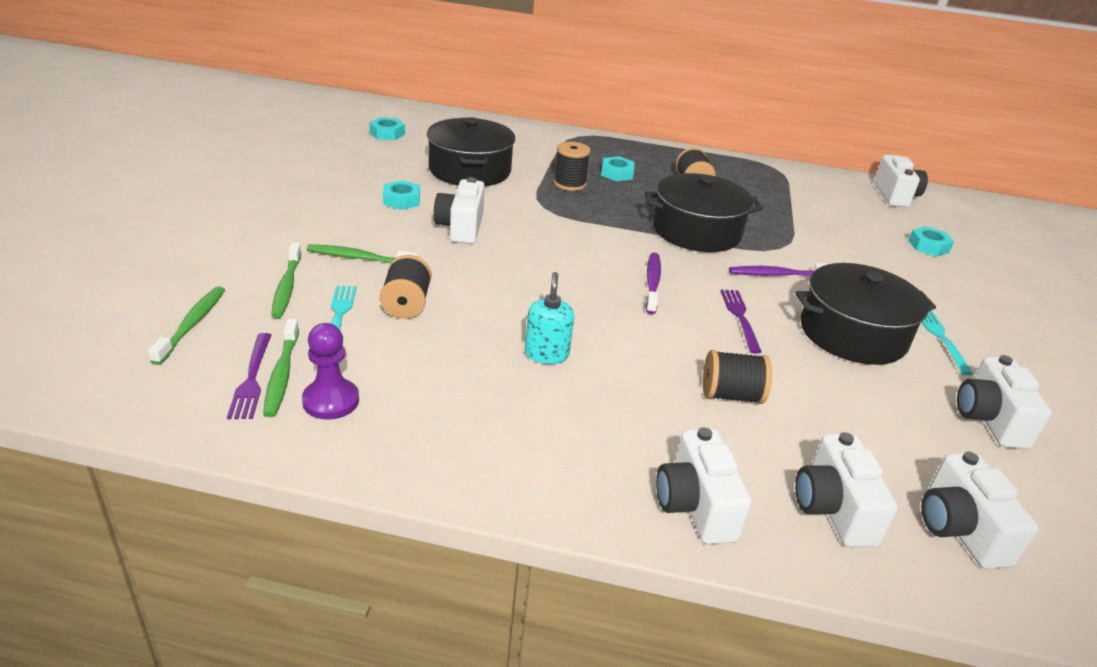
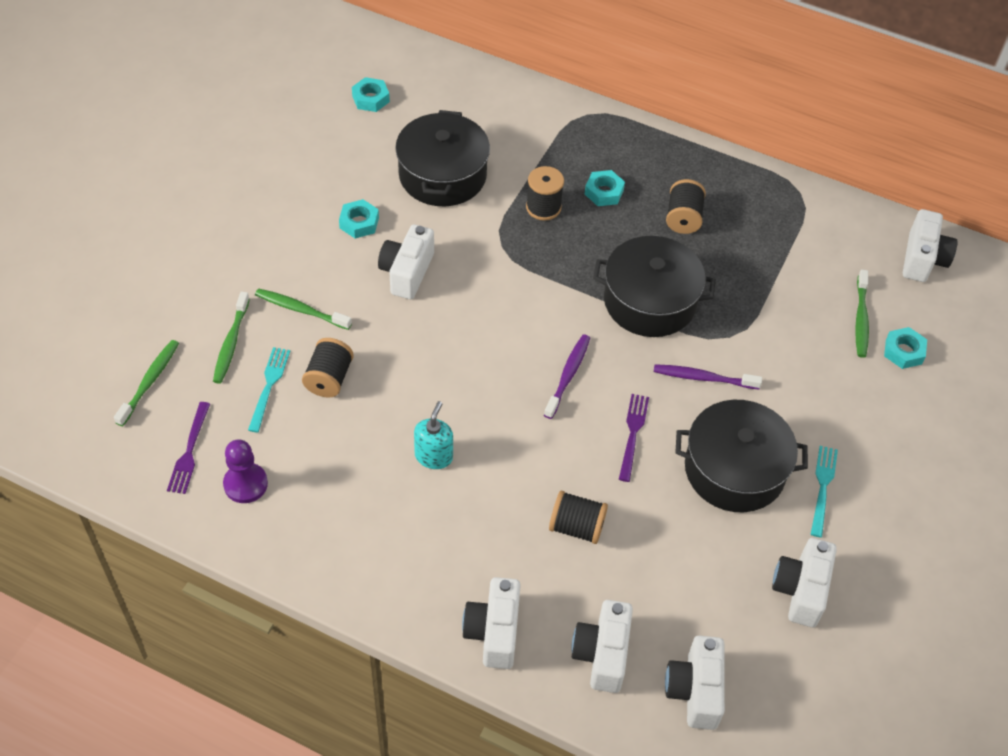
camera: 15 degrees right, 20 degrees up
green toothbrush [263,319,299,417] -> green toothbrush moved to [855,270,869,358]

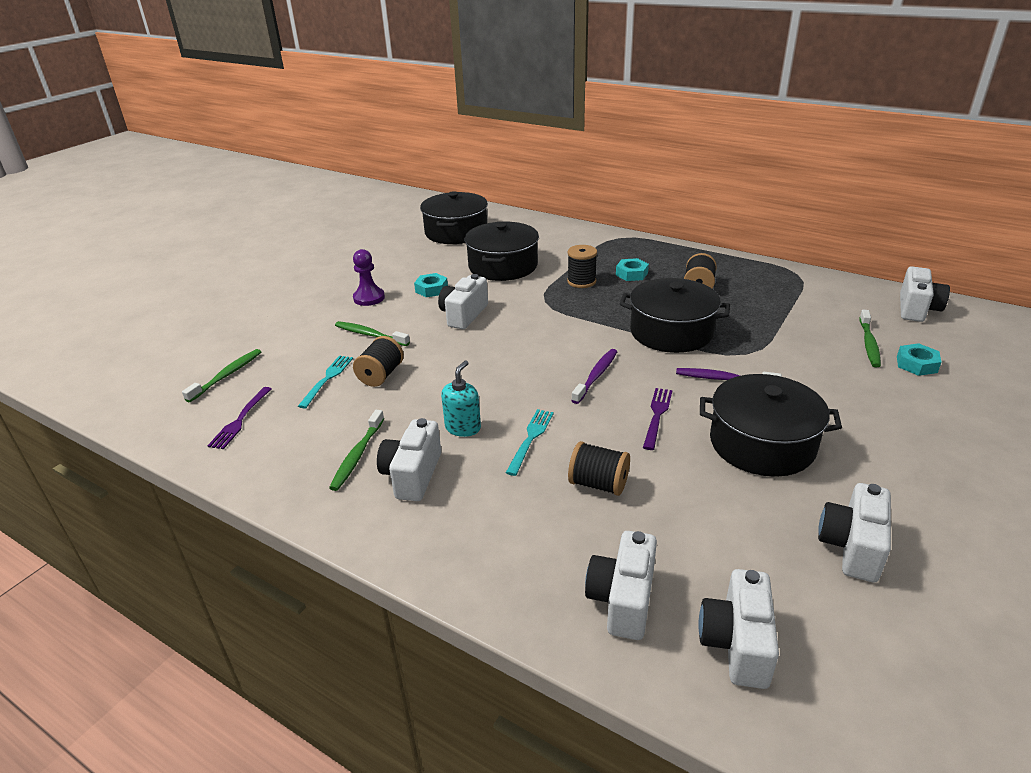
camera: 10 degrees right, 20 degrees down
green toothbrush [213,291,250,384] -> green toothbrush moved to [329,410,384,491]
purple pawn [223,439,268,503] -> purple pawn moved to [353,249,385,306]
turquoise nut [352,77,390,112] -> black pot [420,191,488,244]
white camera [462,577,521,669] -> white camera moved to [377,418,441,501]
turquoise fork [810,446,838,538] -> turquoise fork moved to [506,409,554,476]

